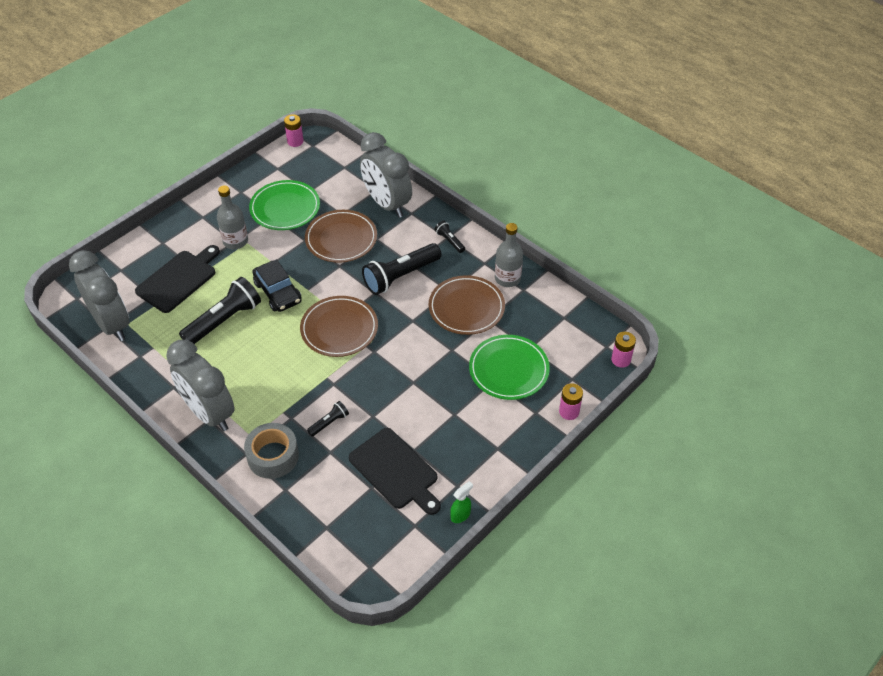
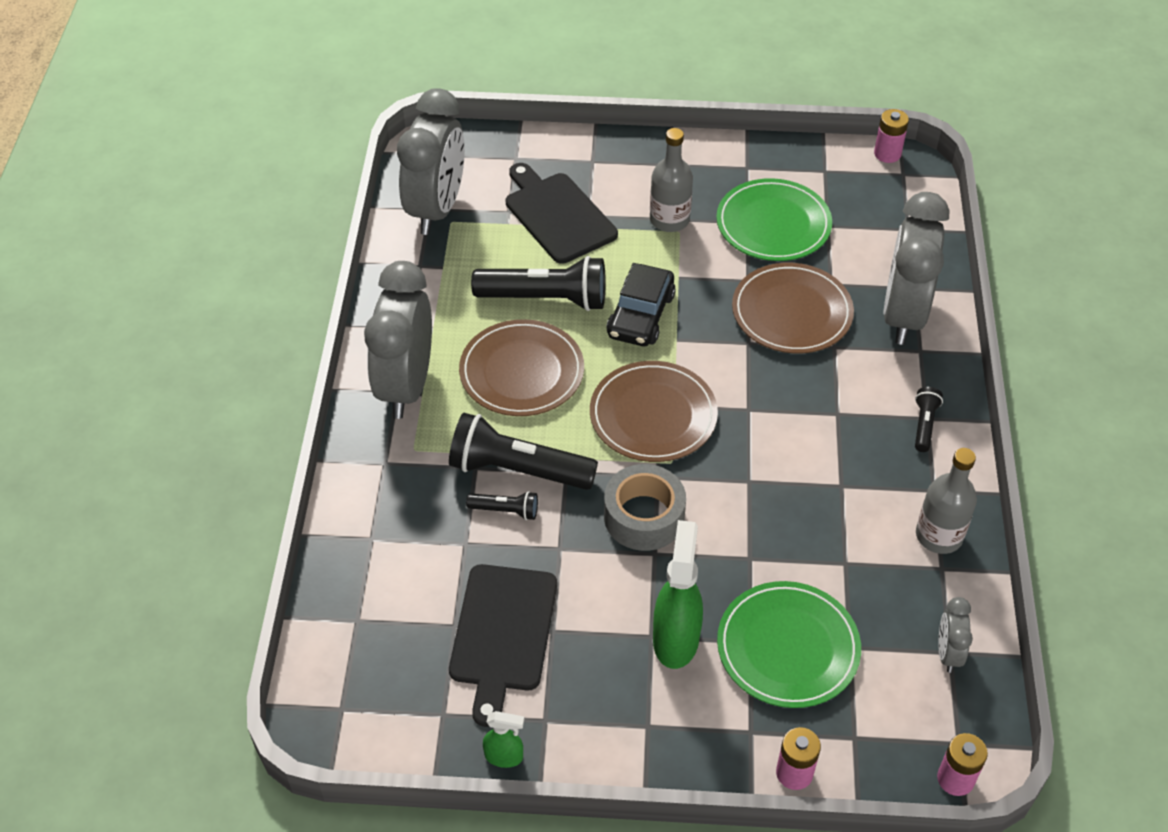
camera: 50 degrees right, 0 degrees up
black cutting board [135,245,220,313] -> black cutting board turned 120 degrees counterclockwise [506,163,618,264]
grey tape [244,423,299,479] -> grey tape moved to [604,464,686,551]
black flashlight [362,243,442,295] -> black flashlight moved to [449,413,598,490]
brown plate [429,275,505,335] -> brown plate moved to [459,319,584,416]
none -> green spray bottle [653,520,703,669]
none -> grey clock [938,597,973,673]

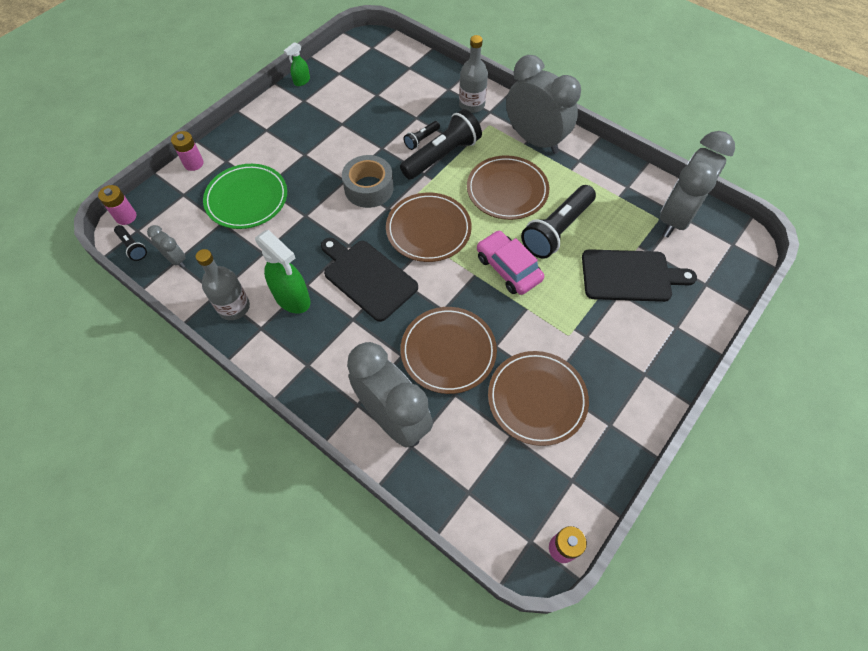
camera: 125 degrees right, 10 degrees up
grey clock [397,88,465,235] -> grey clock turned 75 degrees clockwise [660,131,735,237]
black cutting board [449,564,557,727] -> black cutting board moved to [321,238,418,322]
black car [606,263,675,346] -> pink car [477,230,544,295]
grey bottle [650,128,693,232] -> grey bottle moved to [459,35,488,113]
green spray bottle [653,520,703,669] -> green spray bottle moved to [255,230,311,314]
green plate [716,178,832,261] -> brown plate [488,351,589,446]
black flashlight [915,387,943,452] -> black flashlight moved to [114,225,147,261]

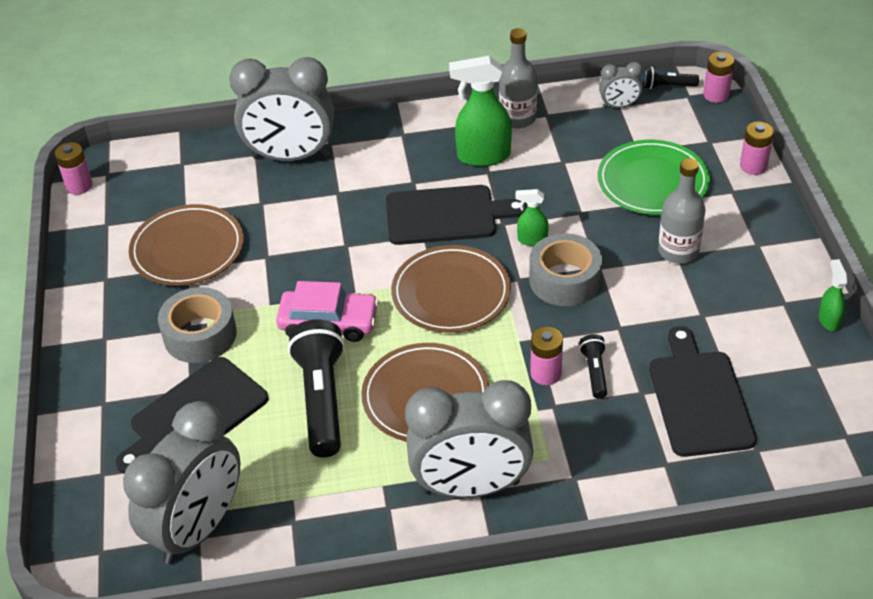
camera: 135 degrees right, 15 degrees down
black flashlight [400,109,482,180] -> pink battery [530,327,563,385]
brown plate [401,307,497,394] -> none
grey bottle [459,35,488,113] -> grey bottle moved to [658,158,705,264]
grey clock [660,131,735,237] -> grey clock turned 45 degrees clockwise [123,401,240,564]
none -> grey tape [158,287,237,363]
none -> green spray bottle [516,189,549,246]
none -> black cutting board [649,326,757,457]

